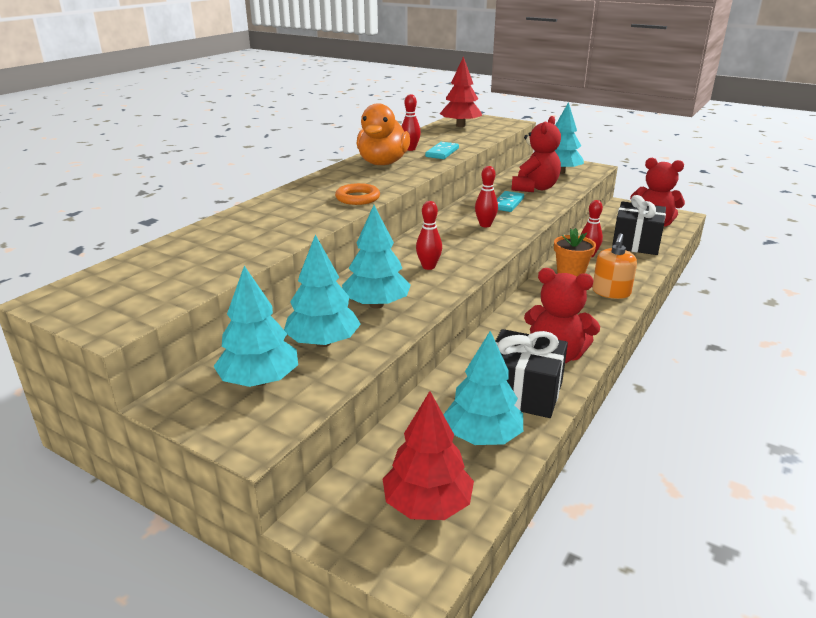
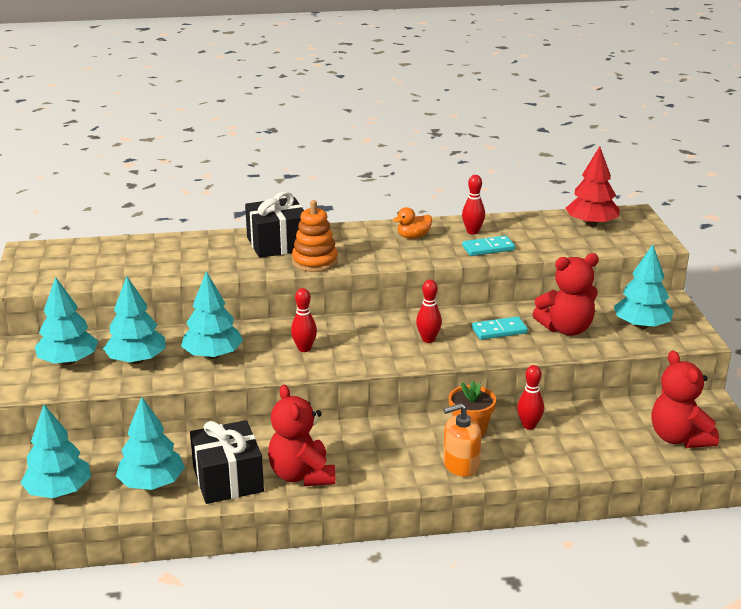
camera: 50 degrees right, 0 degrees up
orange ring [335,183,380,205] -> orange stacking toy [292,200,338,272]
orange duck [357,103,410,165] -> orange duck [393,207,432,239], size x0.50
red tree [383,391,474,520] -> turquoise tree [21,404,91,498]
black gift [612,195,666,255] -> black gift moved to [245,192,304,258]

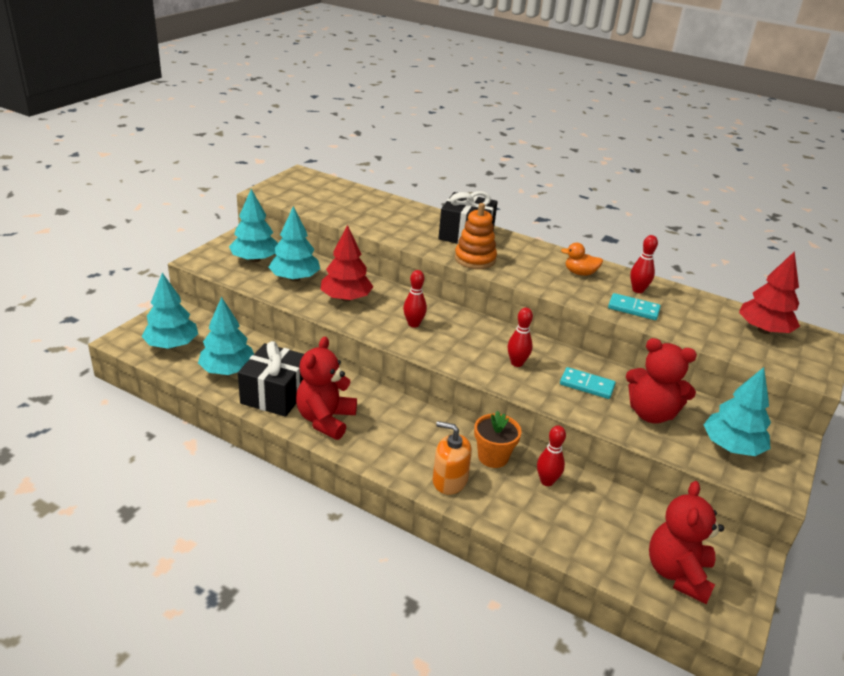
camera: 35 degrees right, 5 degrees up
turquoise tree [181,271,243,359] -> red tree [321,225,373,302]

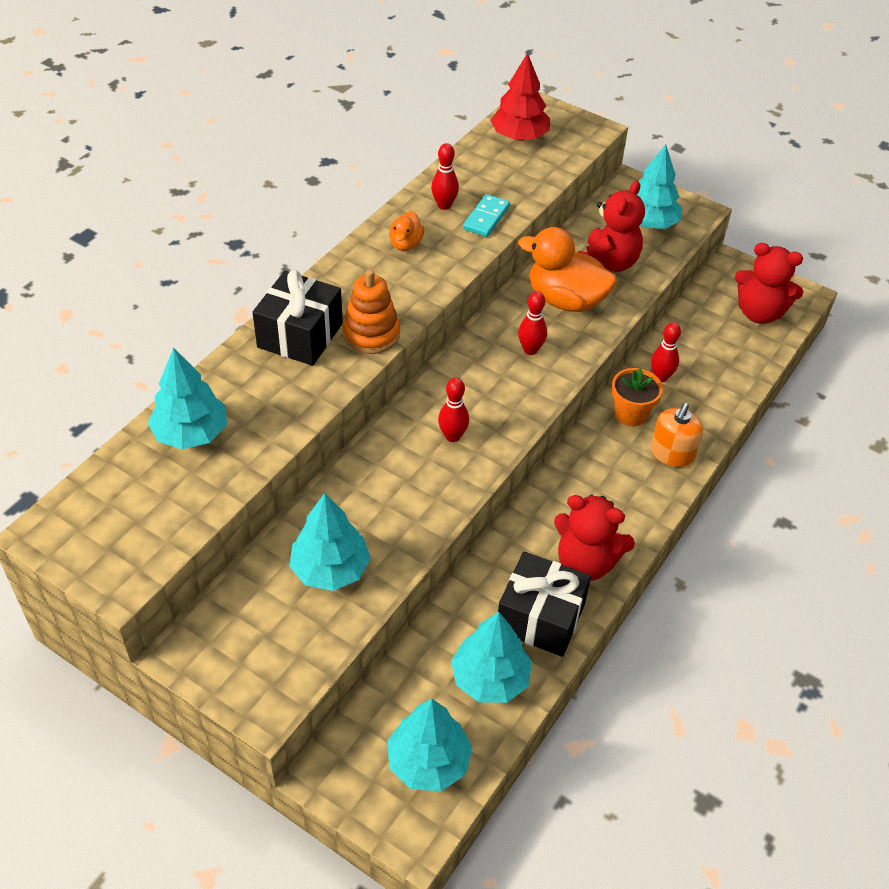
camera: 85 degrees left, 15 degrees up
turquoise tree [229,189,278,262] -> turquoise tree moved to [148,347,227,449]
red tree [321,225,373,302] -> none
turquoise domino [560,367,616,399] -> orange duck [518,227,617,312]

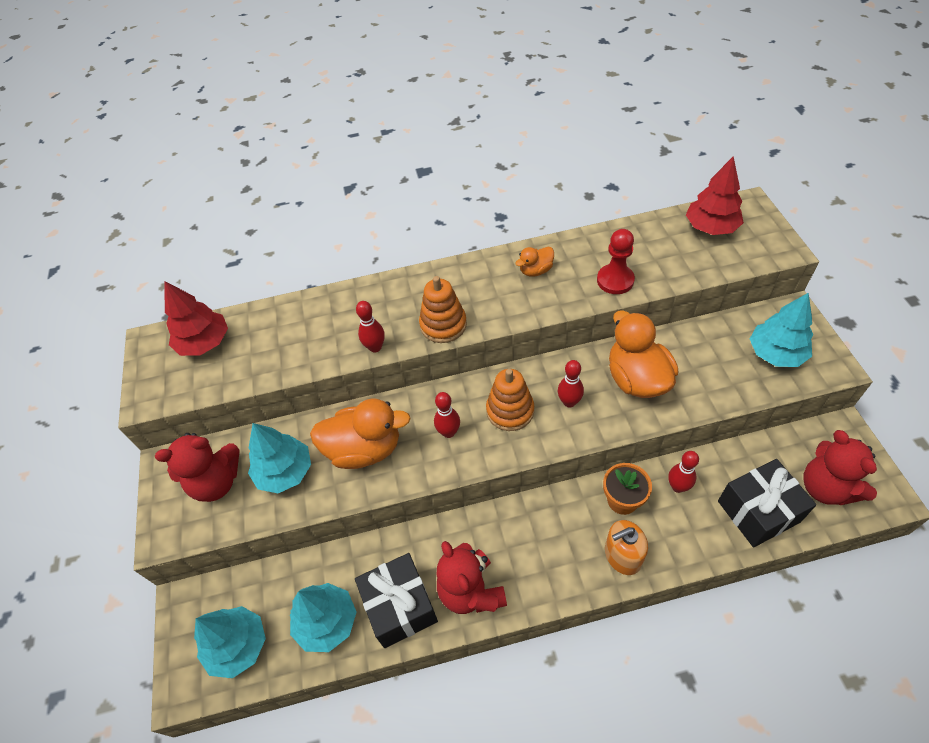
camera: 50 degrees right, 5 degrees up
turquoise tree [148,347,227,449] -> none
black gift [252,270,343,366] -> black gift moved to [718,459,816,547]
red bowling pin [431,143,459,210] -> red bowling pin moved to [356,301,385,353]
turquoise domino [463,194,510,237] -> red pawn [597,229,635,294]
red teddy bear [578,180,645,272] -> red teddy bear moved to [155,433,239,502]
none -> red tree [164,281,228,356]
none -> orange duck [310,398,411,469]
none -> orange stacking toy [486,369,534,431]

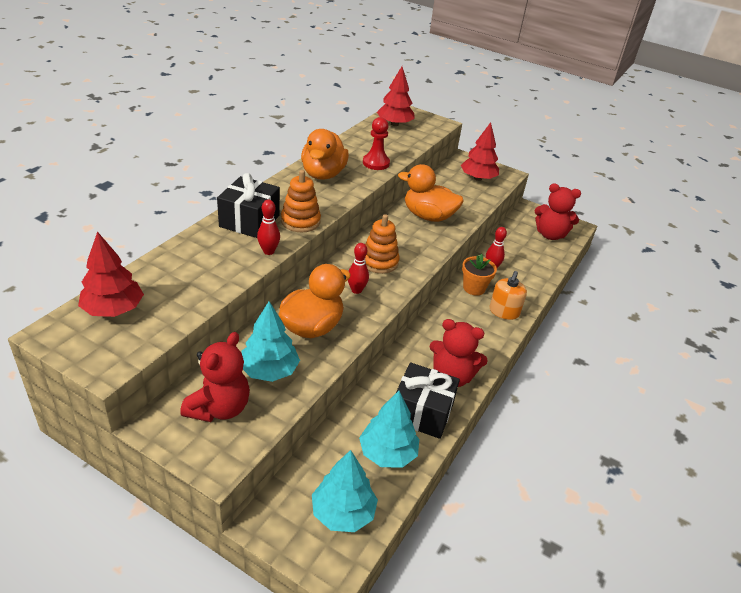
camera: 55 degrees left, 15 degrees down
orange duck [515,247,554,277] -> orange duck [301,129,349,180], size x2.00
red bowling pin [558,360,584,408] -> none
black gift [718,459,816,547] -> black gift moved to [217,173,280,238]
turquoise tree [750,292,813,367] -> red tree [461,122,499,181]

